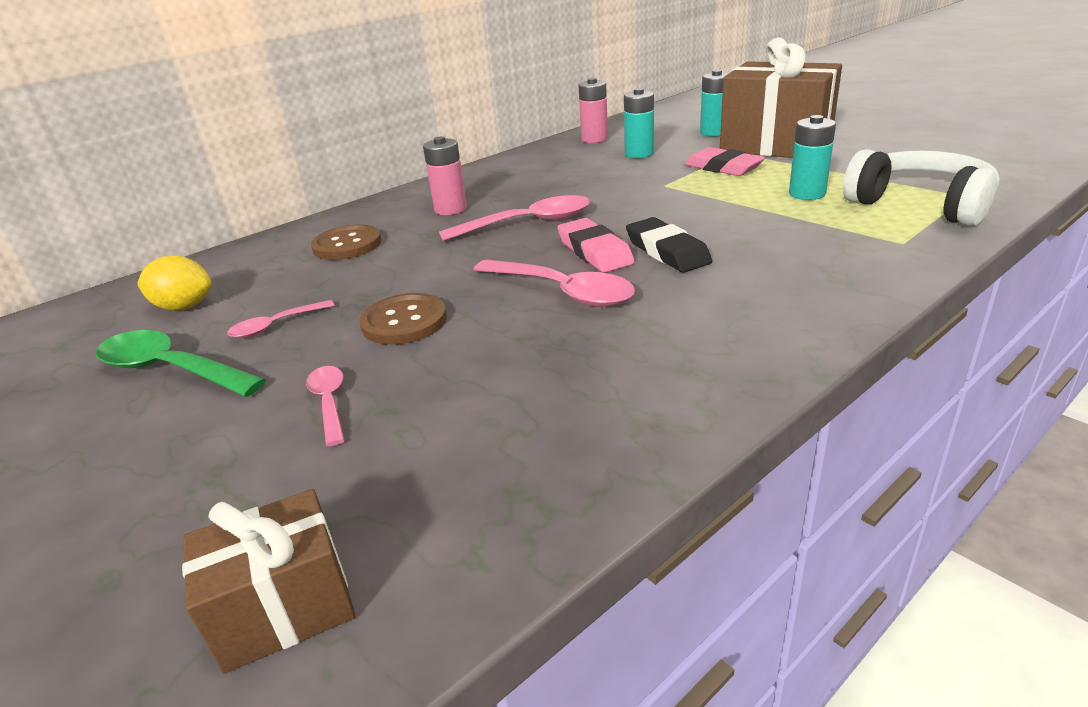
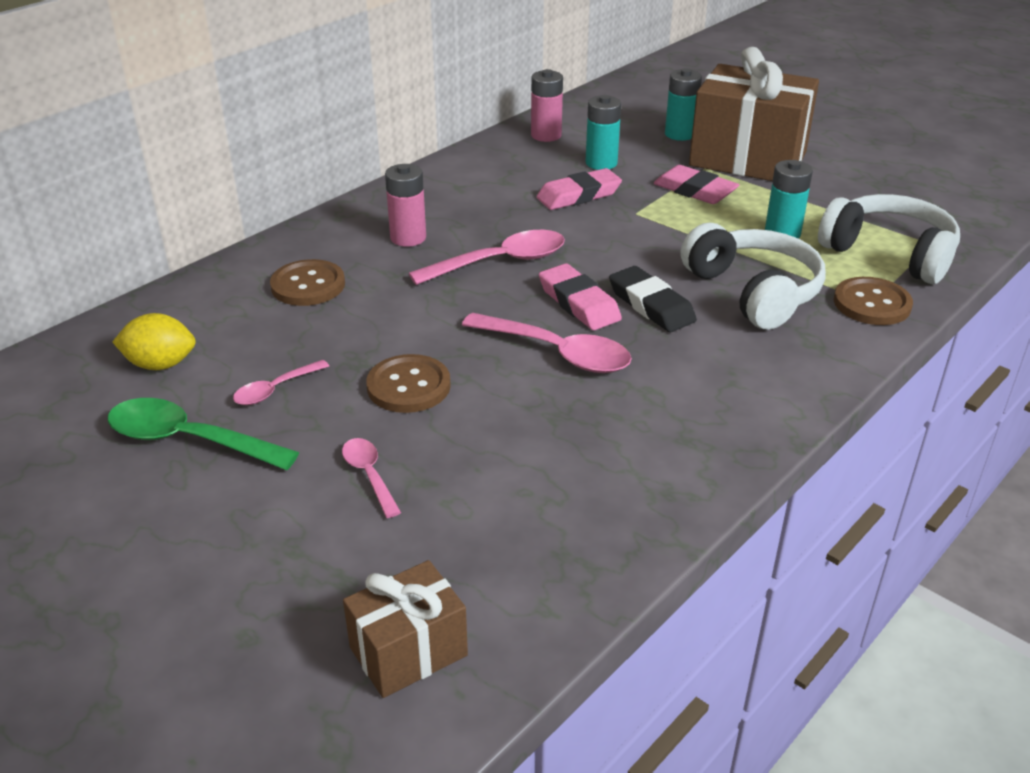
camera: 10 degrees left, 5 degrees up
none -> pink eraser [536,168,622,210]
none -> white headphones [681,223,826,330]
none -> brown button [834,277,913,325]

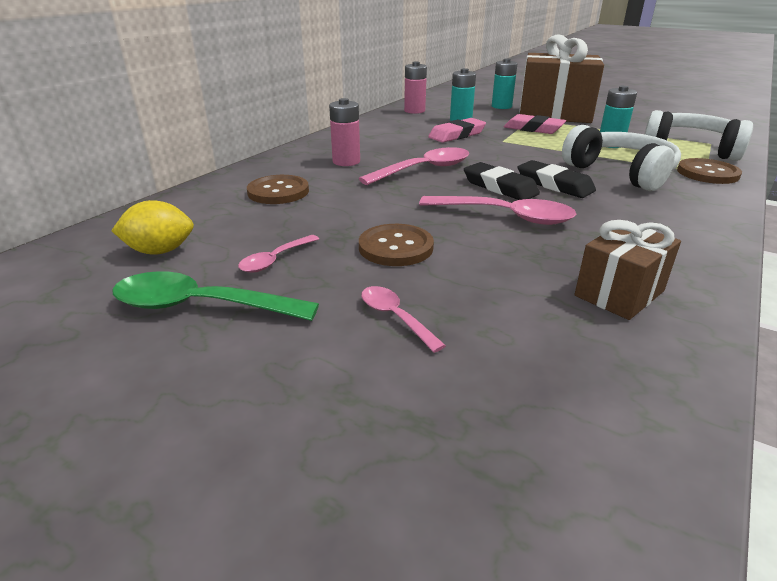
camera: 10 degrees left, 5 degrees down
brown gift [343,560,468,698] -> brown gift moved to [574,220,681,320]
pink eraser [539,263,622,330] -> black eraser [464,162,540,200]

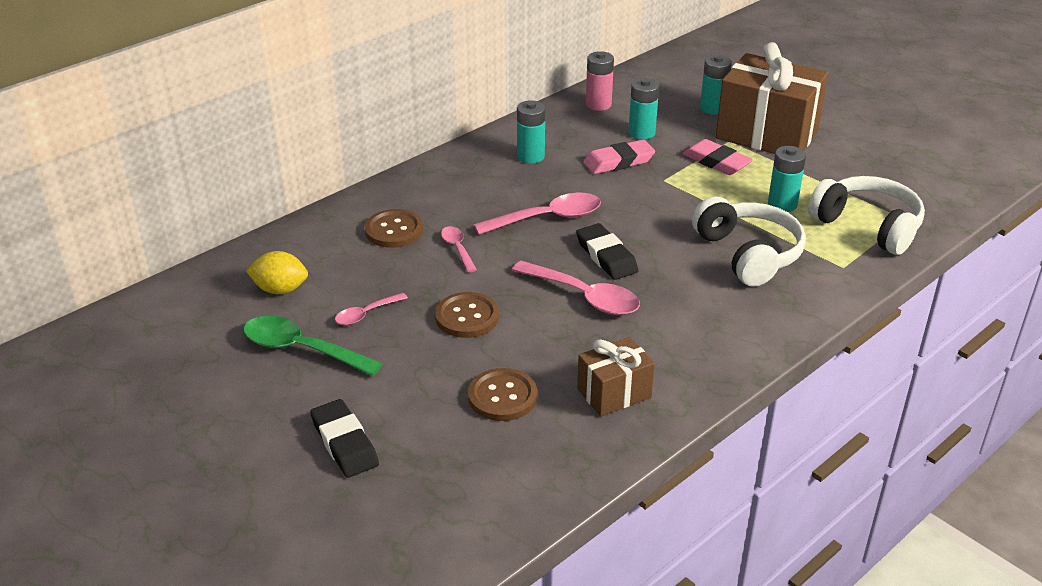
camera: 15 degrees right, 5 degrees up
pink battery [329,98,360,166] -> none
pink spoon [361,286,446,353] -> pink spoon moved to [441,226,477,272]
black eraser [518,160,596,198] -> black eraser moved to [310,399,379,478]
brown button [677,158,742,184] -> brown button moved to [468,368,537,421]
none -> turquoise battery [517,100,545,164]

